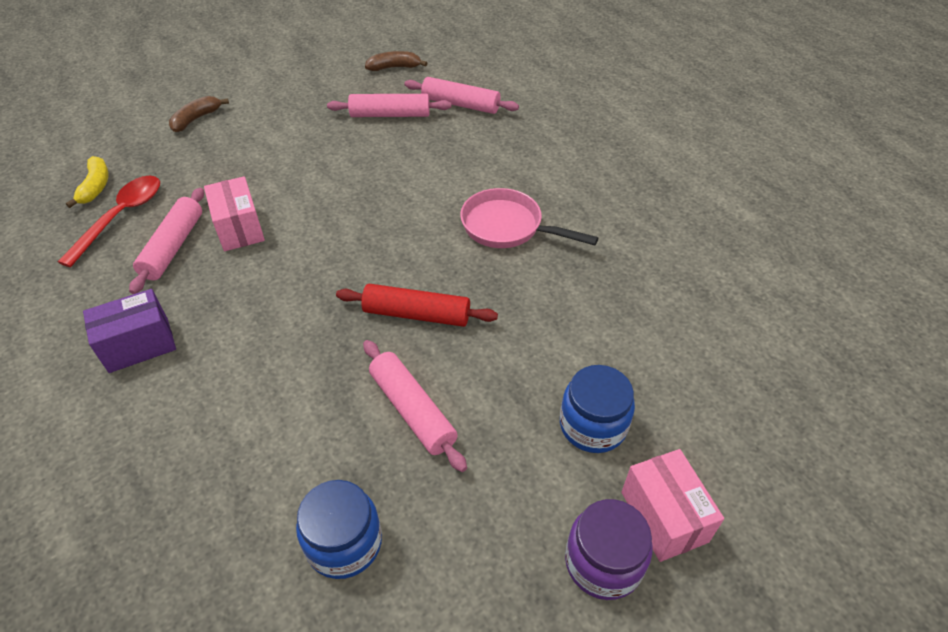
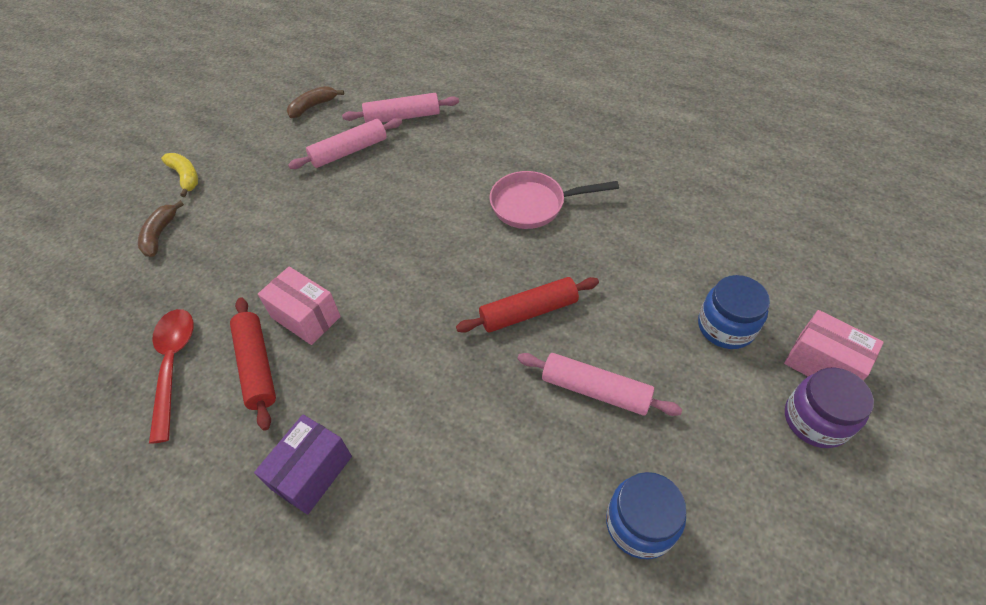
camera: 30 degrees left, 5 degrees up
yellow banana [66,156,109,208] -> yellow banana moved to [161,153,198,197]
pink rolling pin [129,188,204,294] -> red rolling pin [230,297,276,431]

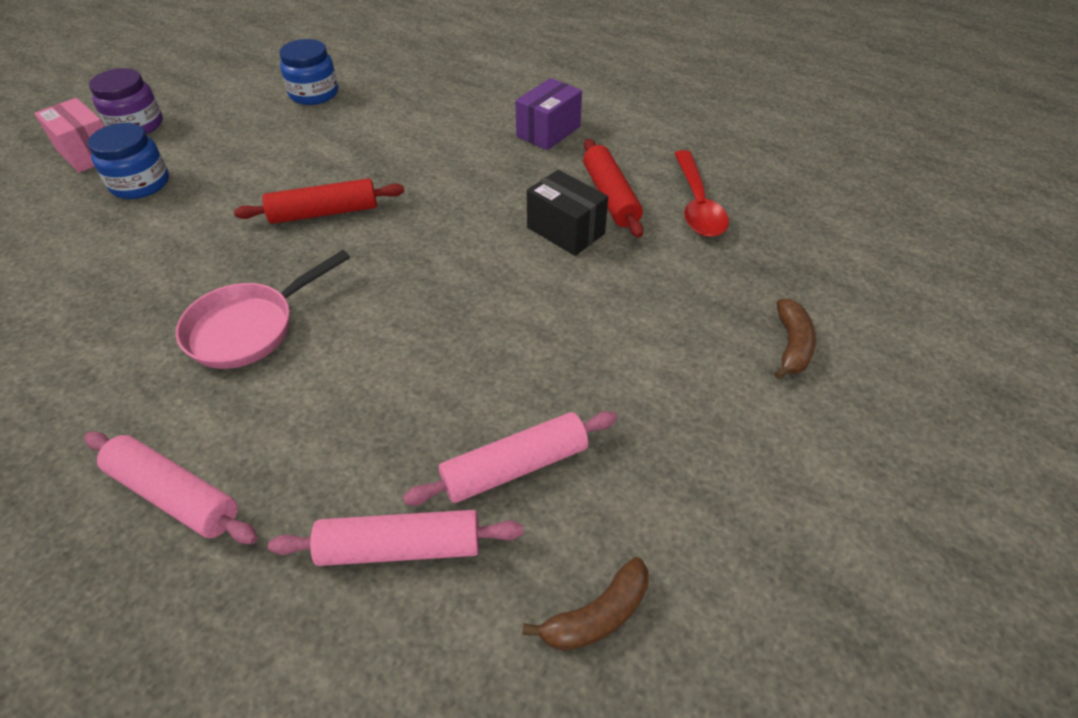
camera: 175 degrees left, 5 degrees down
yellow banana [161,153,198,197] -> none
pink box [258,266,341,345] -> black box [527,170,608,256]
pink pan [490,171,619,229] -> pink pan turned 135 degrees clockwise [176,250,350,369]
pink rolling pin [517,353,682,416] -> pink rolling pin moved to [84,432,258,544]

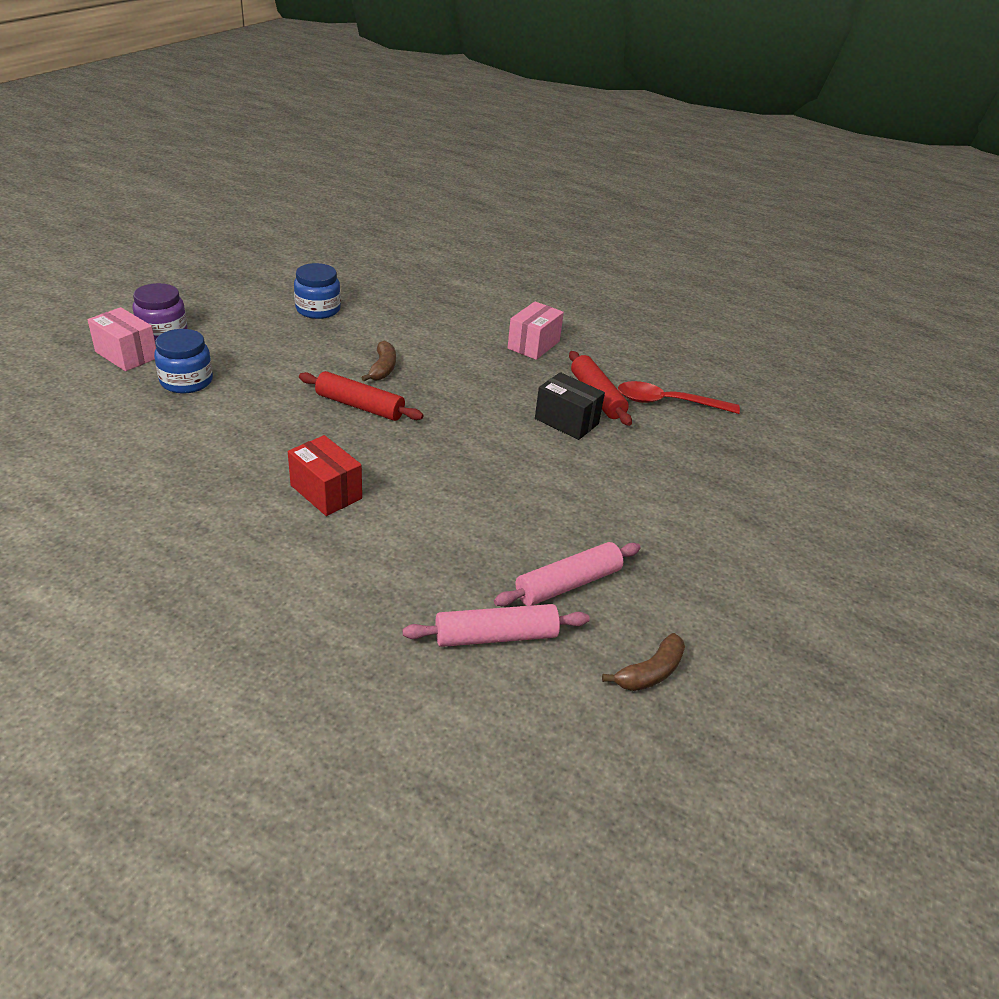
camera: 10 degrees left, 10 degrees down
pink rolling pin [84,432,258,544] -> none
pink pan [176,250,350,369] -> red box [288,435,362,516]
red rolling pin [234,178,405,224] -> red rolling pin turned 45 degrees clockwise [299,371,424,421]
purple box [515,78,582,150] -> pink box [508,301,564,360]
red spoon [674,150,729,237] -> red spoon turned 105 degrees clockwise [618,381,740,414]
brown banana [774,299,816,380] -> brown banana moved to [361,341,396,381]

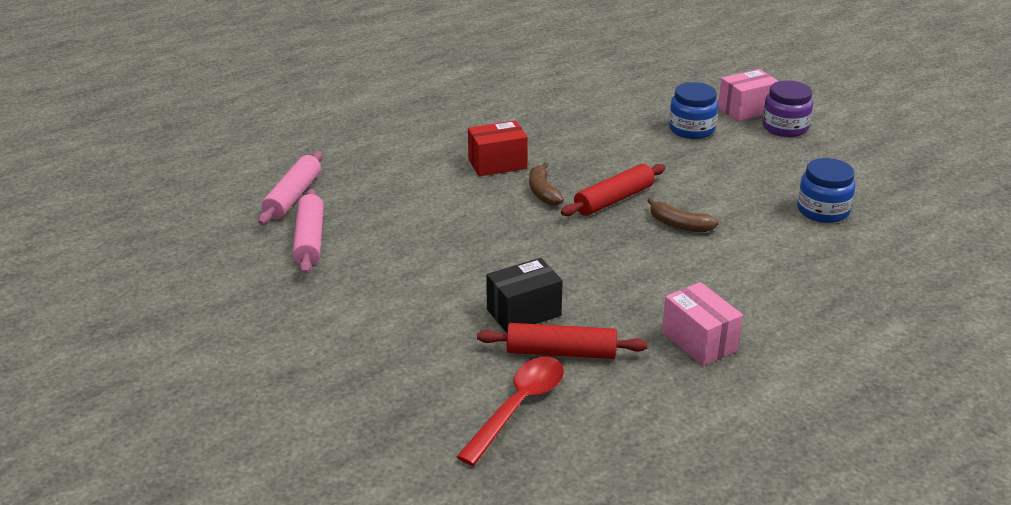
camera: 120 degrees right, 5 degrees down
brown banana [602,633,685,691] -> brown banana moved to [529,162,564,206]

